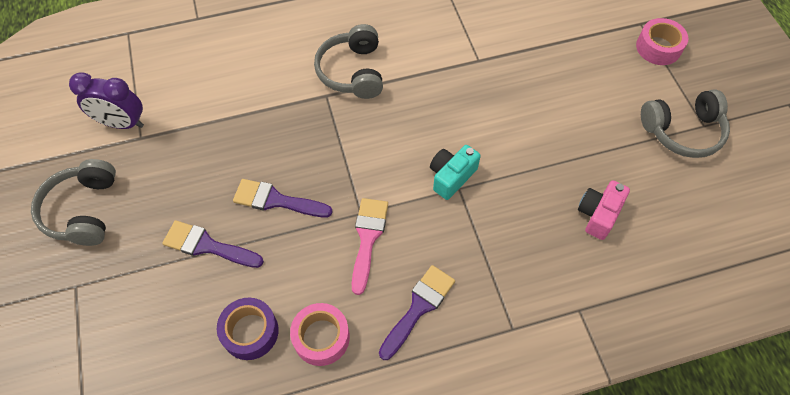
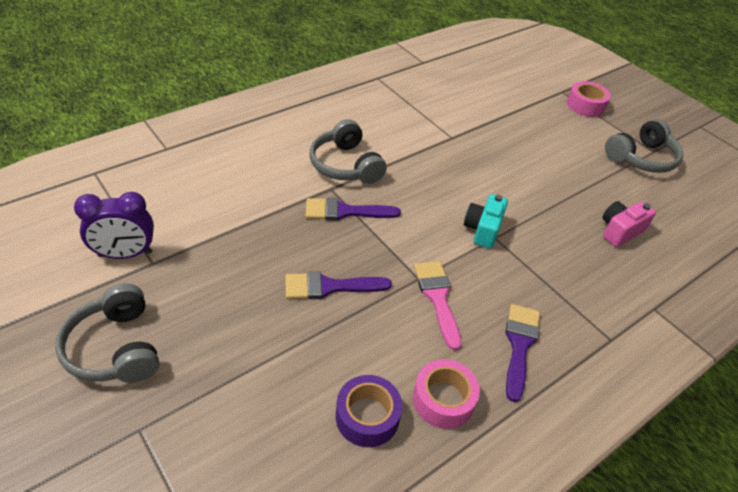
camera: 25 degrees left, 15 degrees down
purple brush [162,220,264,268] -> purple brush moved to [306,198,401,221]
pink camera [578,180,630,240] -> pink camera turned 45 degrees clockwise [602,201,656,247]

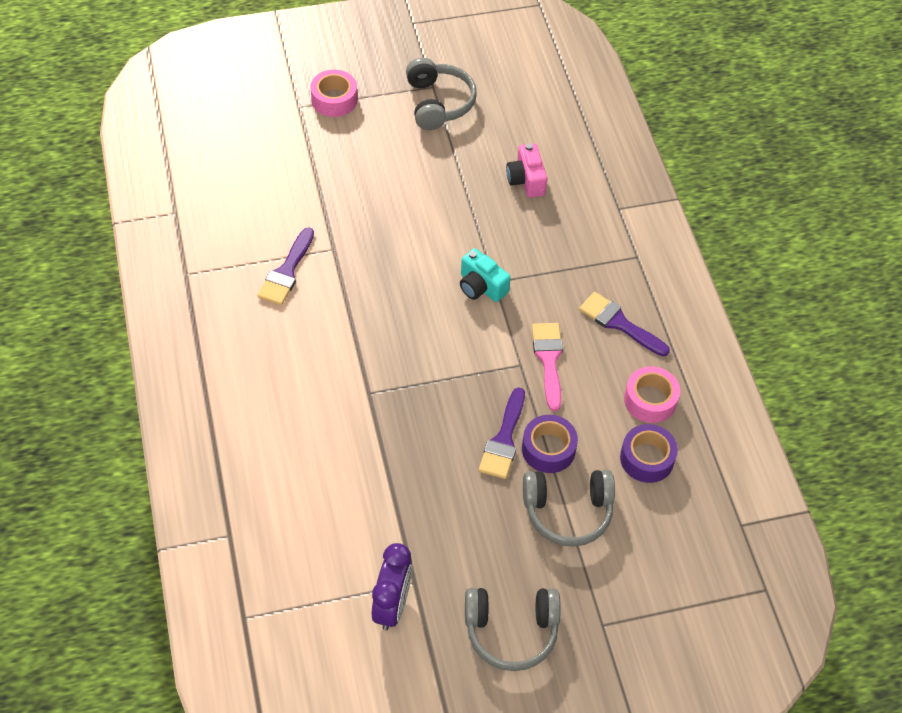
camera: 65 degrees left, 10 degrees up
purple brush [306,198,401,221] -> purple brush moved to [257,227,314,305]
grey headphones [310,119,387,184] -> grey headphones moved to [523,470,615,547]
pink brush [414,261,462,351] -> pink brush turned 75 degrees clockwise [532,323,563,411]
none -> purple tape [522,415,578,473]

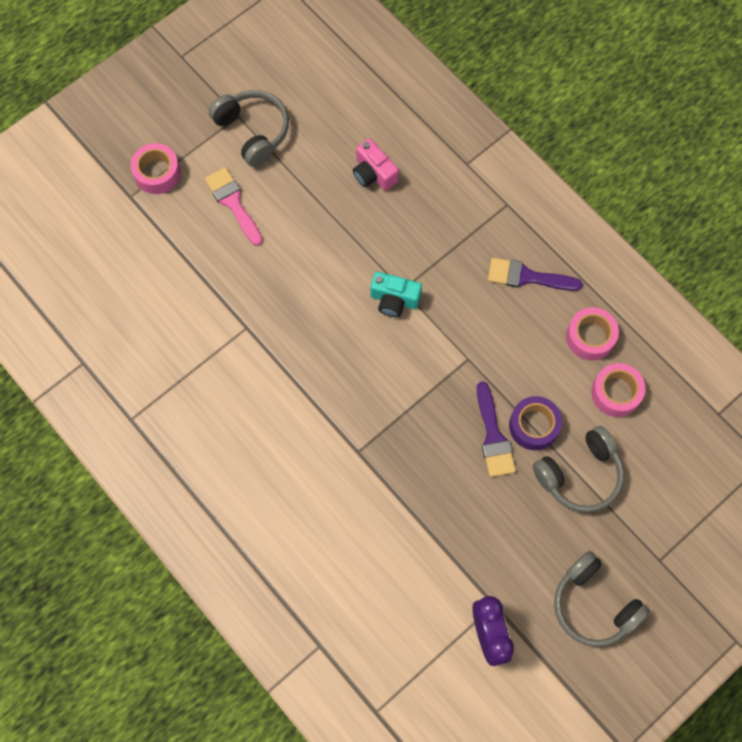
camera: 25 degrees left, 15 degrees up
purple brush [257,227,314,305] -> none
grey headphones [465,588,561,671] -> grey headphones turned 75 degrees clockwise [554,551,650,647]
pink brush [532,323,563,411] -> pink brush moved to [205,167,263,246]
purple tape [620,424,678,483] -> pink tape [591,363,645,417]

